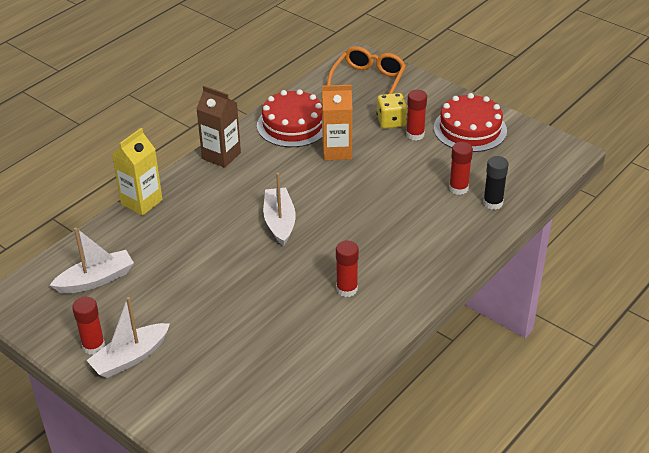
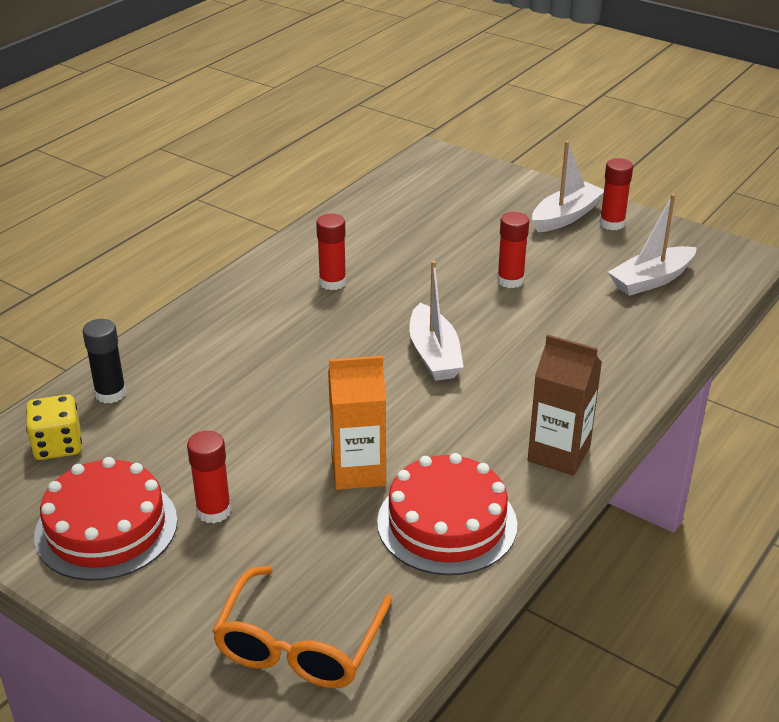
camera: 175 degrees right, 5 degrees down
yellow carton [112,128,163,216] -> none
yellow dice [377,93,407,129] -> yellow dice moved to [26,394,82,460]
red glue stick [449,142,473,195] -> red glue stick moved to [497,212,529,288]

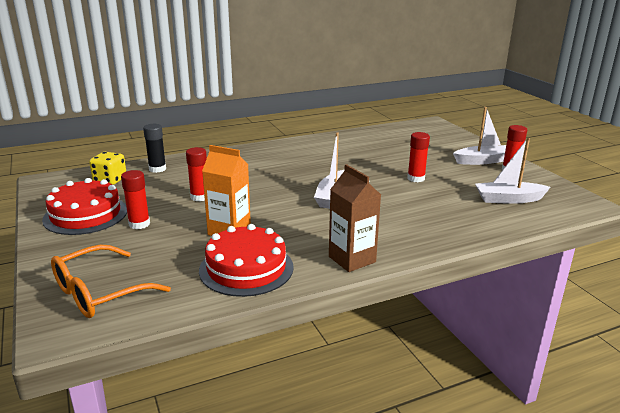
camera: 30 degrees right, 10 degrees down
red glue stick [316,214,346,290] -> red glue stick moved to [186,147,207,201]

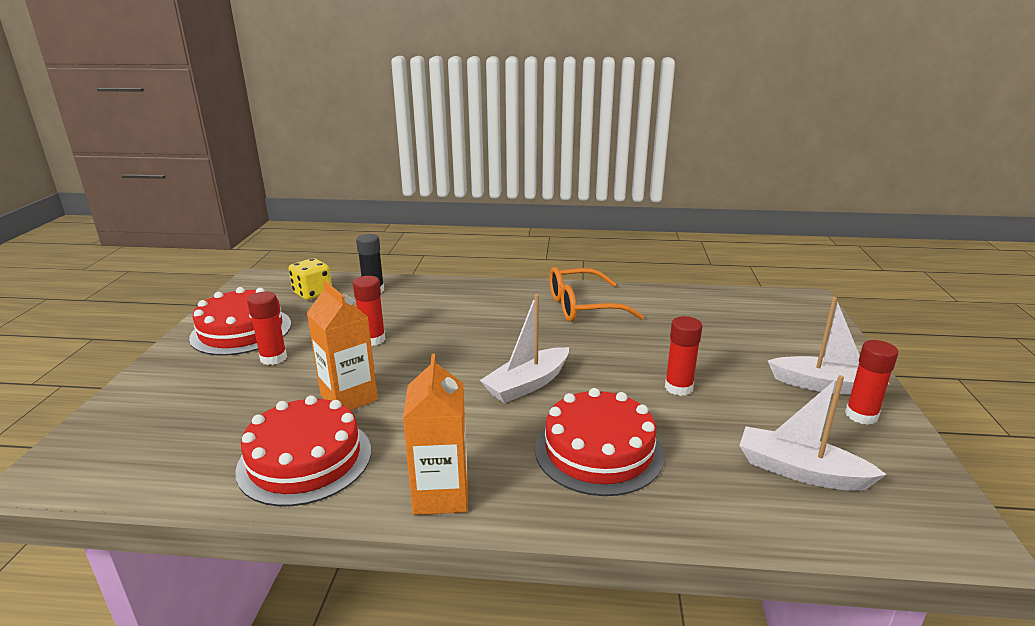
camera: 30 degrees right, 0 degrees up
orange glasses [51,245,171,318] -> orange glasses moved to [549,267,644,322]
brown carton [329,164,381,272] -> orange carton [403,354,468,515]
none -> red cake [535,388,664,496]

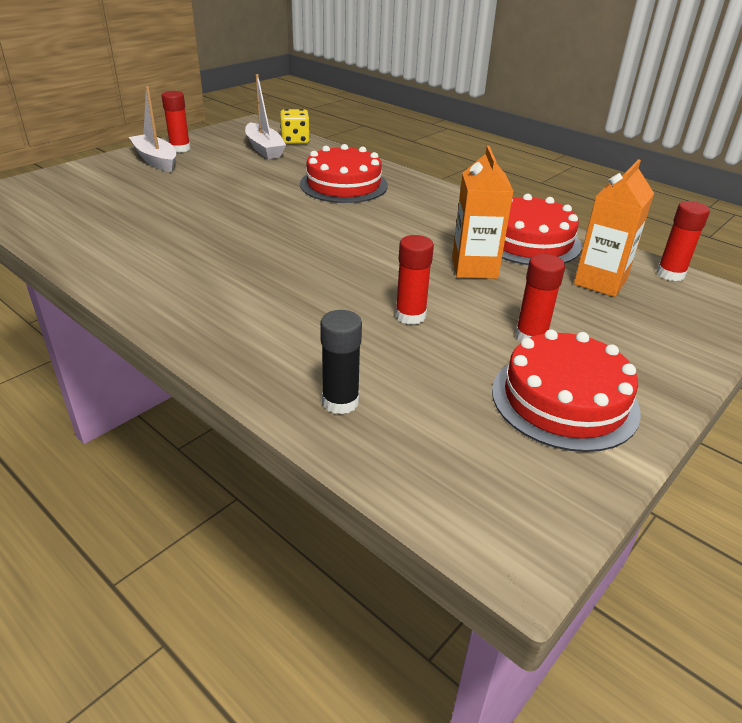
camera: 145 degrees left, 10 degrees up
yellow dice [289,258,332,300] -> yellow dice moved to [280,109,310,144]
orange carton [403,354,468,515] -> orange carton moved to [574,159,654,297]
white boat [480,294,569,403] -> none
orange glasses [549,267,644,322] -> none
red glue stick [665,316,702,396] -> red glue stick moved to [656,201,710,281]

